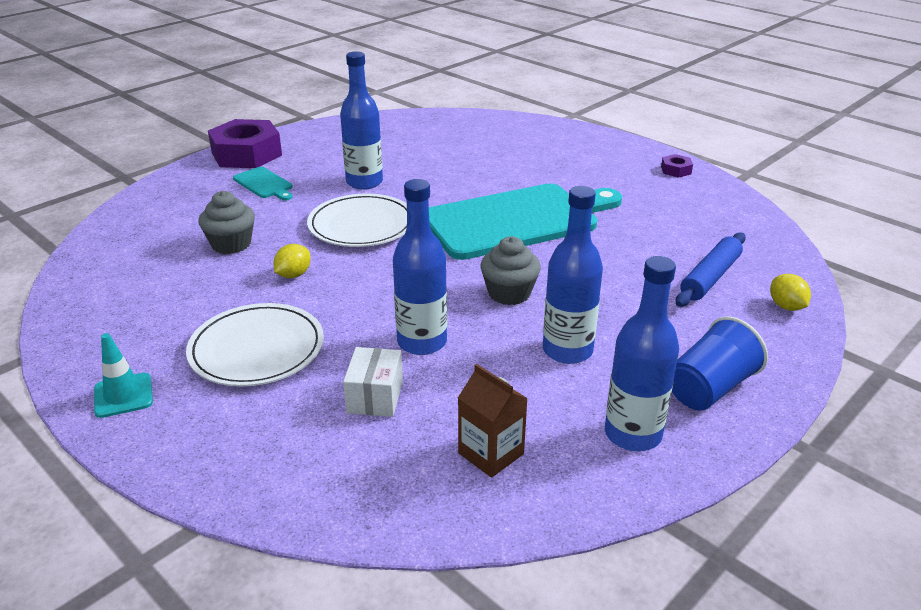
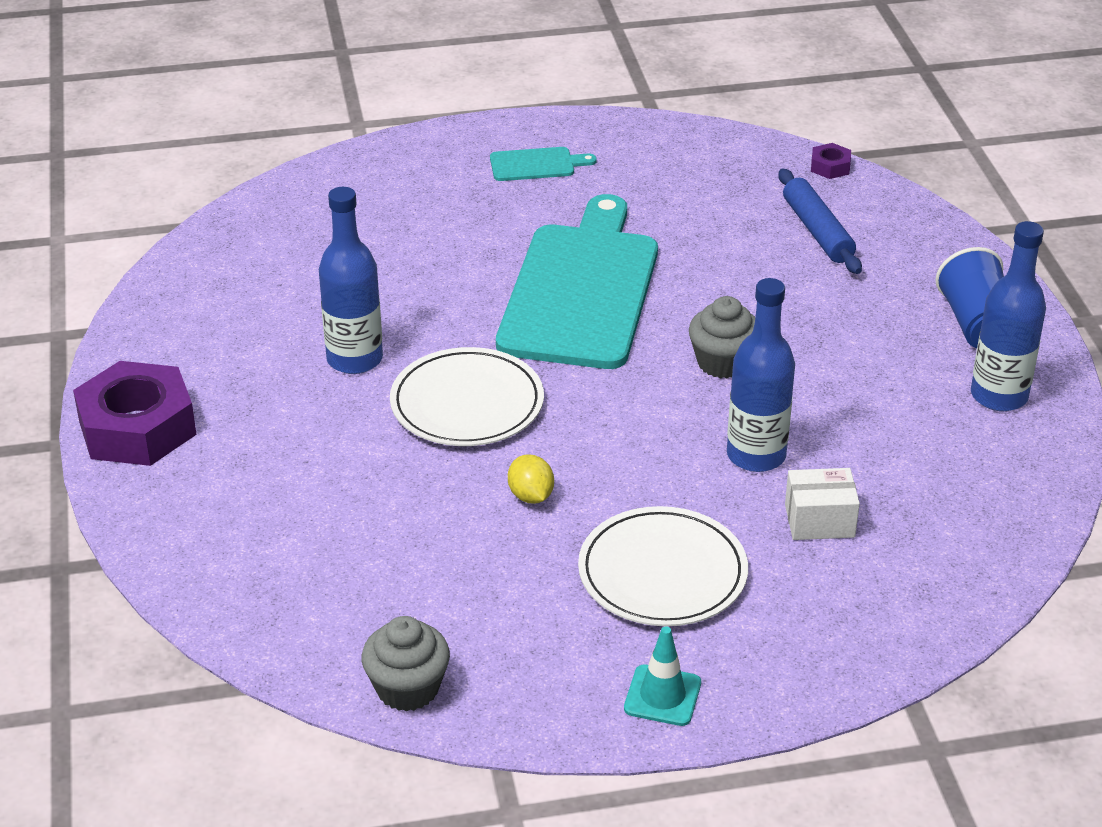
camera: 55 degrees left, 5 degrees up
grey cupcake [199,191,255,254] -> grey cupcake moved to [362,616,450,711]
turquoise cutting board [233,167,293,201] -> turquoise cutting board moved to [490,147,597,181]
white box [343,347,403,417] -> white box turned 45 degrees counterclockwise [785,468,860,540]
brown carton [458,364,528,478] -> none
blue bottle [543,186,603,364] -> none
purple nut [661,154,693,178] -> purple nut moved to [811,143,851,179]
yellow lemon [770,274,811,311] -> none

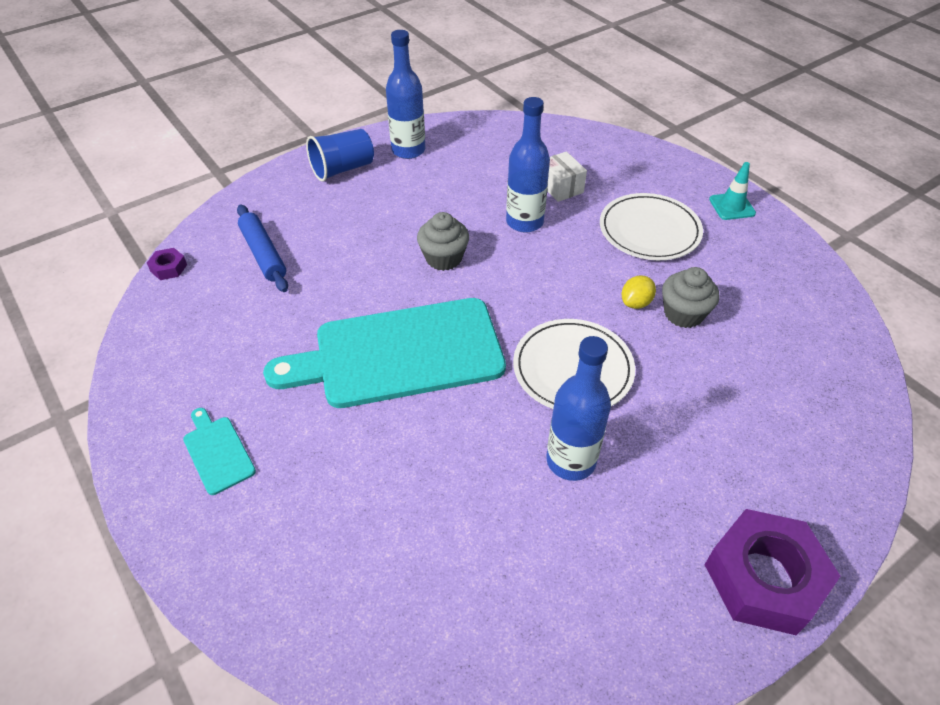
camera: 115 degrees left, 10 degrees up
grey cupcake [362,616,450,711] -> grey cupcake moved to [662,267,720,328]
blue rolling pin [778,169,862,274] -> blue rolling pin turned 75 degrees counterclockwise [237,204,288,292]

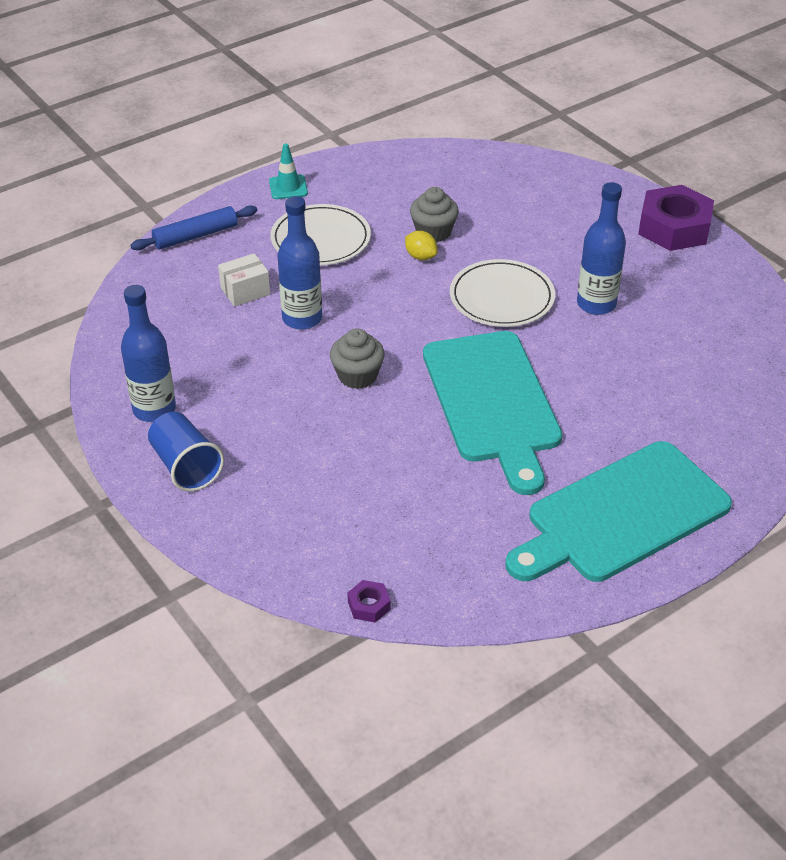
camera: 90 degrees left, 5 degrees down
turquoise cutting board [183,408,256,495] -> turquoise cutting board [505,441,732,582], size x2.44
blue rolling pin [237,204,288,292] -> blue rolling pin moved to [130,206,257,250]

